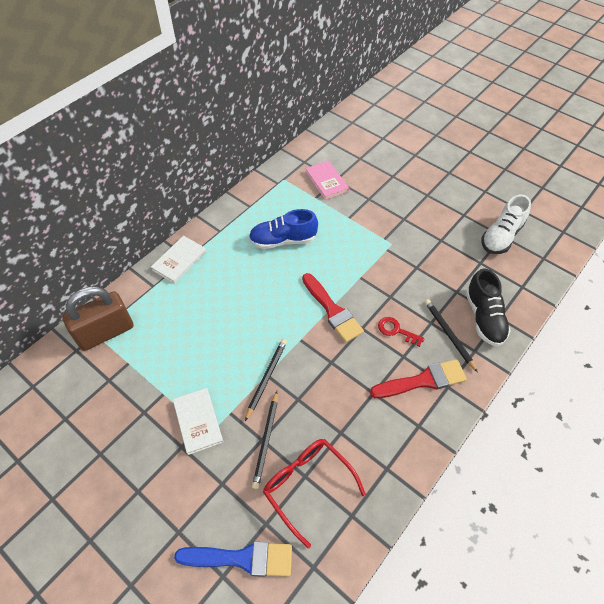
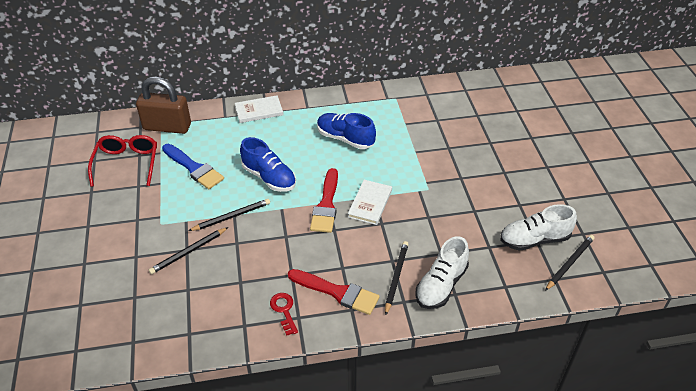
camera: 40 degrees right, 10 degrees down
white book [173,388,223,455] -> white book moved to [348,180,392,225]
blue brush [174,542,292,577] -> blue brush moved to [162,144,224,189]
red glasses [263,439,366,548] -> red glasses moved to [88,135,157,187]
pink book [305,160,349,200] -> none
red key [378,317,425,347] -> red key moved to [270,293,298,336]
black shoe [466,268,511,346] -> white shoe [415,236,469,309]
none -> blue shoe [240,137,296,192]
none -> black pencil [545,235,594,291]

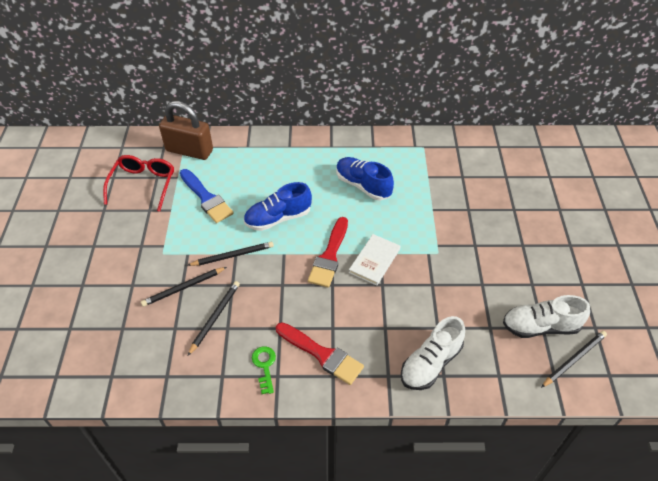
camera: 10 degrees right, 5 degrees up
white book [235,95,283,123] -> none
blue shoe [240,137,296,192] -> blue shoe turned 105 degrees clockwise [244,182,312,231]
red key [270,293,298,336] -> green key [252,346,276,394]
black pencil [385,241,409,316] -> black pencil moved to [188,281,240,356]

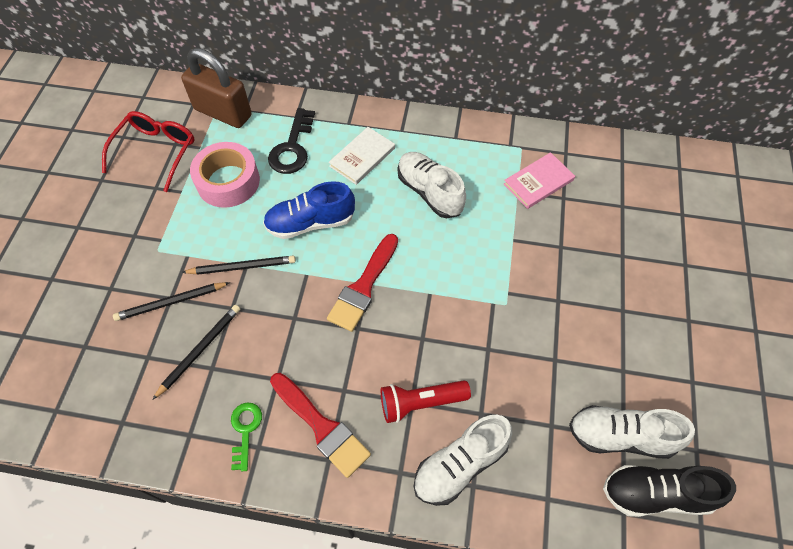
camera: 10 degrees right, 10 degrees up
blue brush [180,169,234,223] -> pink tape [190,142,260,208]
blue shoe [336,157,394,201] -> white shoe [398,152,466,218]
white book [349,234,400,286] -> white book moved to [329,127,395,185]
black pencil [541,331,607,388] -> black shoe [603,465,736,517]
none -> black key [268,108,315,174]
none -> red flashlight [381,380,471,423]
none -> pink book [504,152,575,209]

